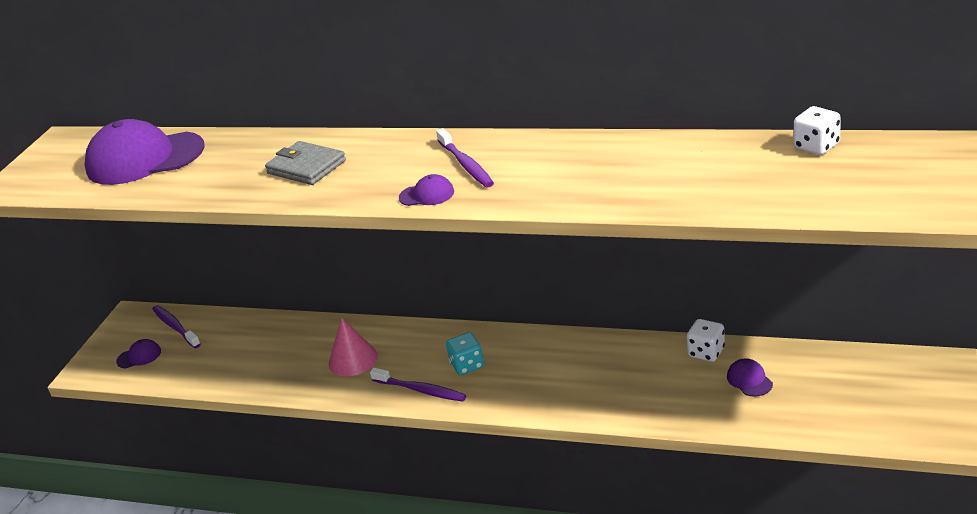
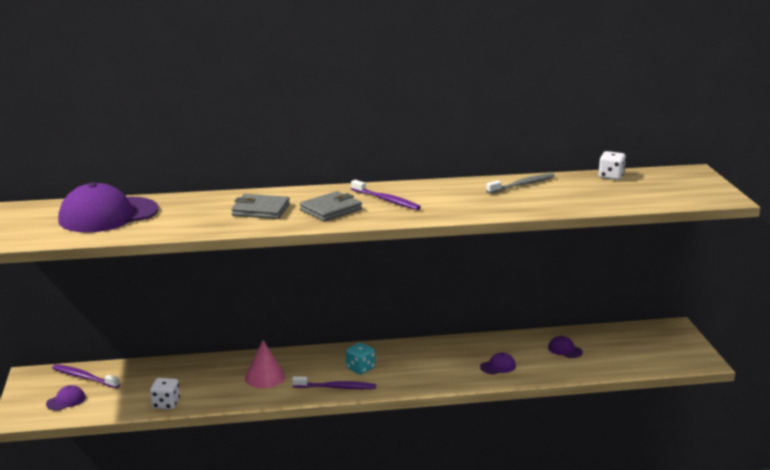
camera: 30 degrees left, 10 degrees down
purple cap [399,174,454,206] -> purple cap moved to [480,353,516,374]
white dice [687,319,725,362] -> white dice moved to [150,378,180,410]
none -> grey wallet [300,191,362,221]
none -> grey toothbrush [486,173,555,194]

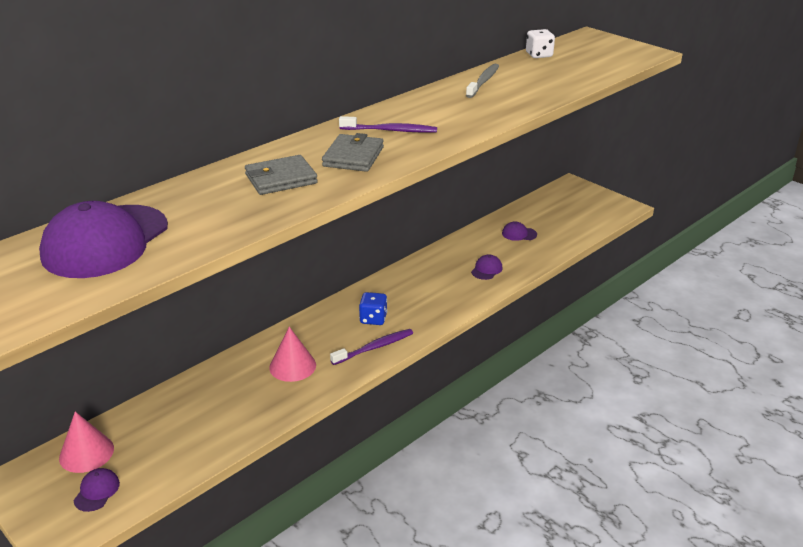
camera: 35 degrees left, 10 degrees up
purple toothbrush [52,364,120,388] -> pink cone [59,412,114,473]
white dice [150,378,180,410] -> none
turquoise dice [346,343,375,374] -> blue dice [359,292,387,325]

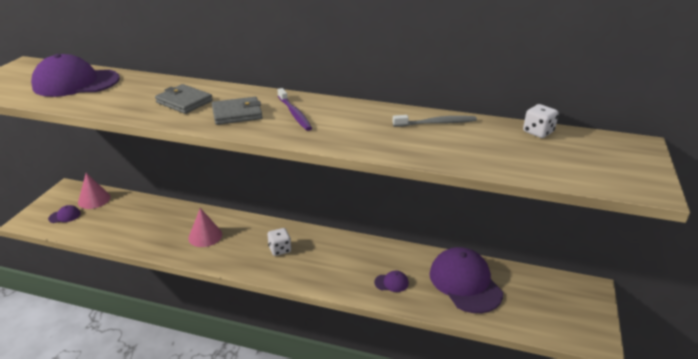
camera: 60 degrees right, 0 degrees up
purple toothbrush [330,329,413,365] -> none
blue dice [359,292,387,325] -> white dice [267,228,291,256]
purple cap [502,221,537,241] -> purple cap [430,247,503,313], size x2.41

